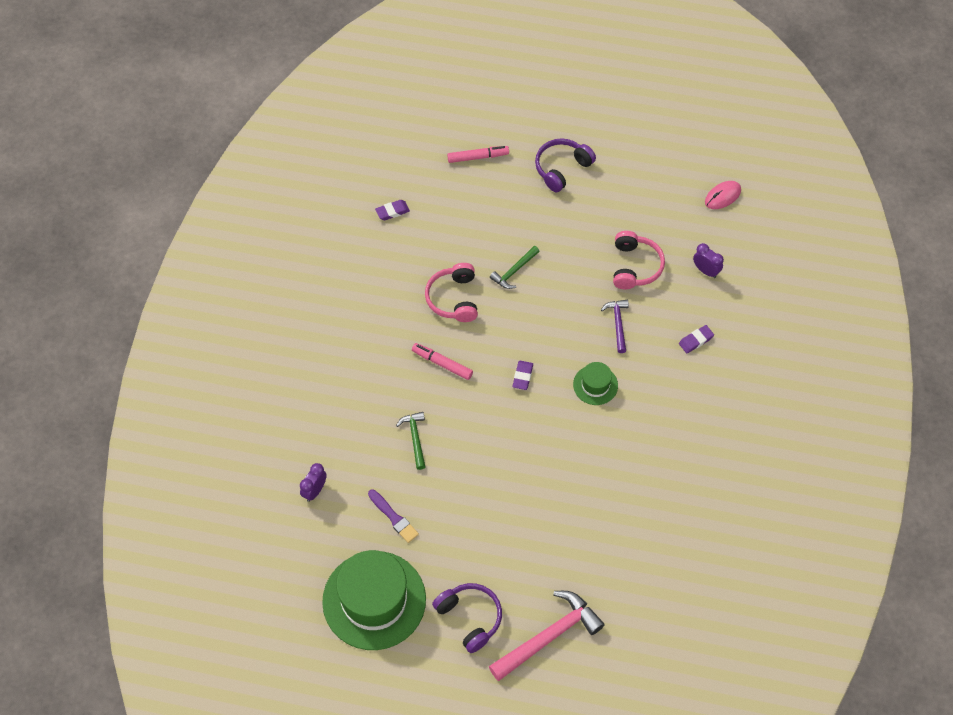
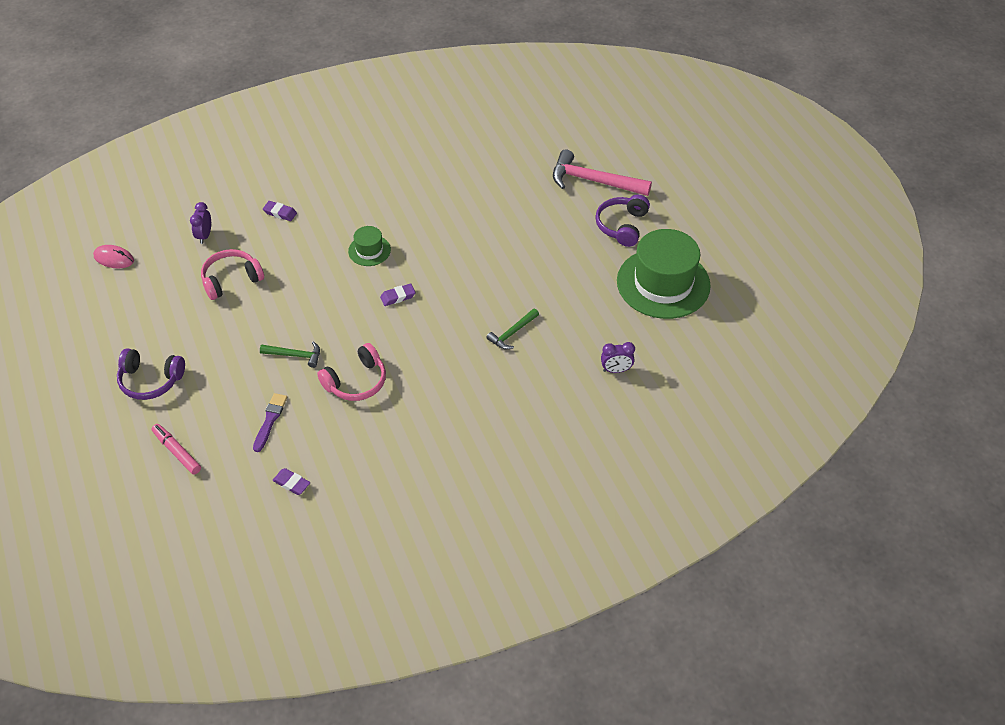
camera: 125 degrees left, 10 degrees down
purple brush [368,489,419,543] -> purple brush moved to [253,393,287,452]
pink marker [412,343,473,380] -> none
purple hammer [601,300,629,353] -> none

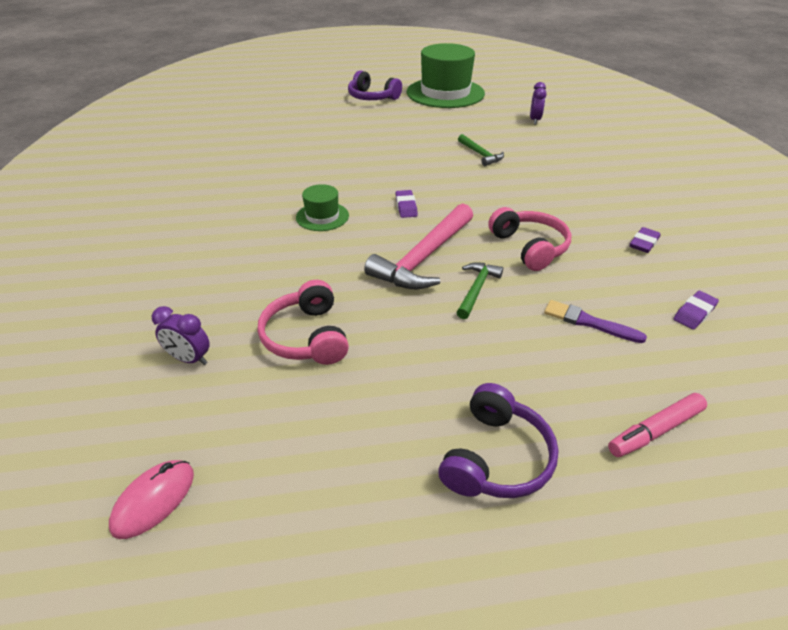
camera: 75 degrees left, 10 degrees down
purple eraser [263,201,297,221] -> purple eraser moved to [630,227,661,253]
pink hammer [553,149,652,196] -> pink hammer moved to [364,203,473,290]

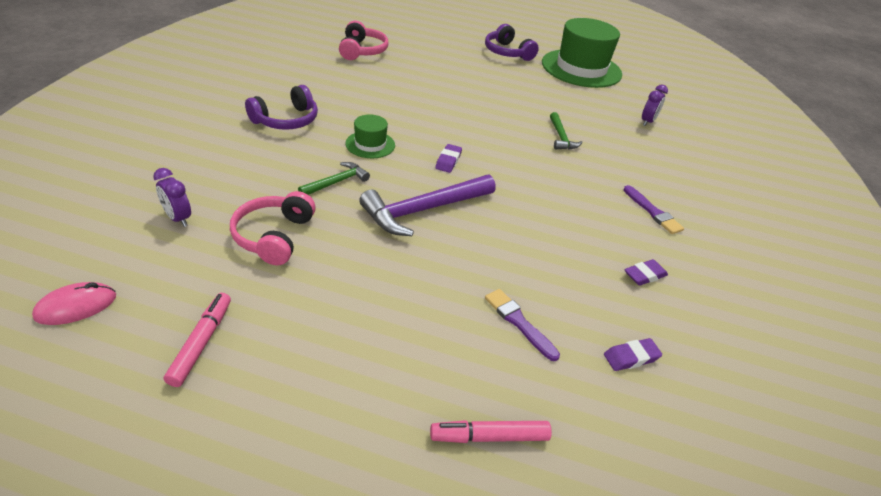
camera: 20 degrees right, 0 degrees up
pink hammer [364,203,473,290] -> purple hammer [359,174,496,236]
purple headphones [438,383,559,498] -> purple headphones moved to [245,85,318,130]
green hammer [456,262,503,319] -> green hammer moved to [298,162,370,195]
pink headphones [488,207,571,271] -> pink headphones moved to [339,21,389,60]
none -> pink marker [164,293,231,387]
none -> purple brush [624,185,684,234]

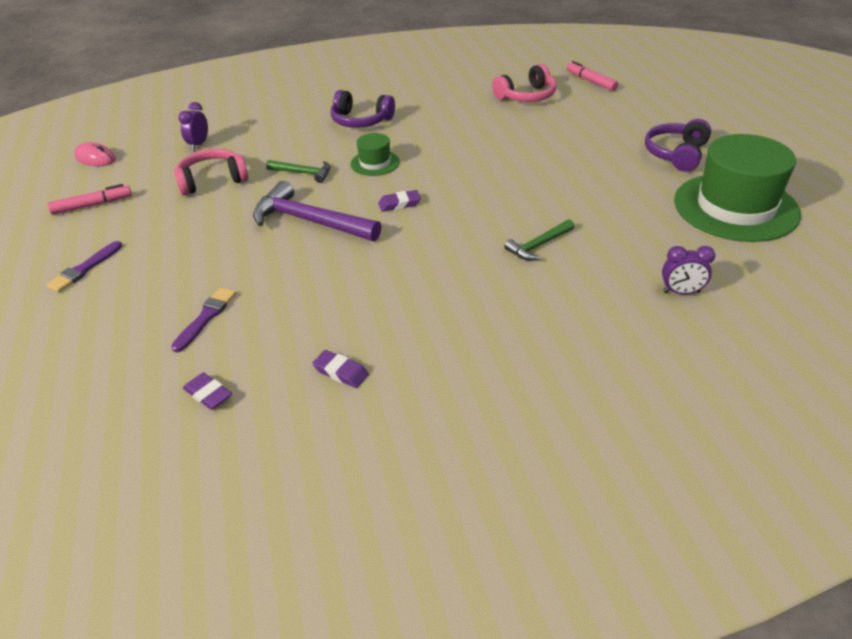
camera: 65 degrees right, 0 degrees up
pink marker [430,420,552,443] -> pink marker moved to [567,61,618,91]
purple brush [624,185,684,234] -> purple brush moved to [46,241,122,292]

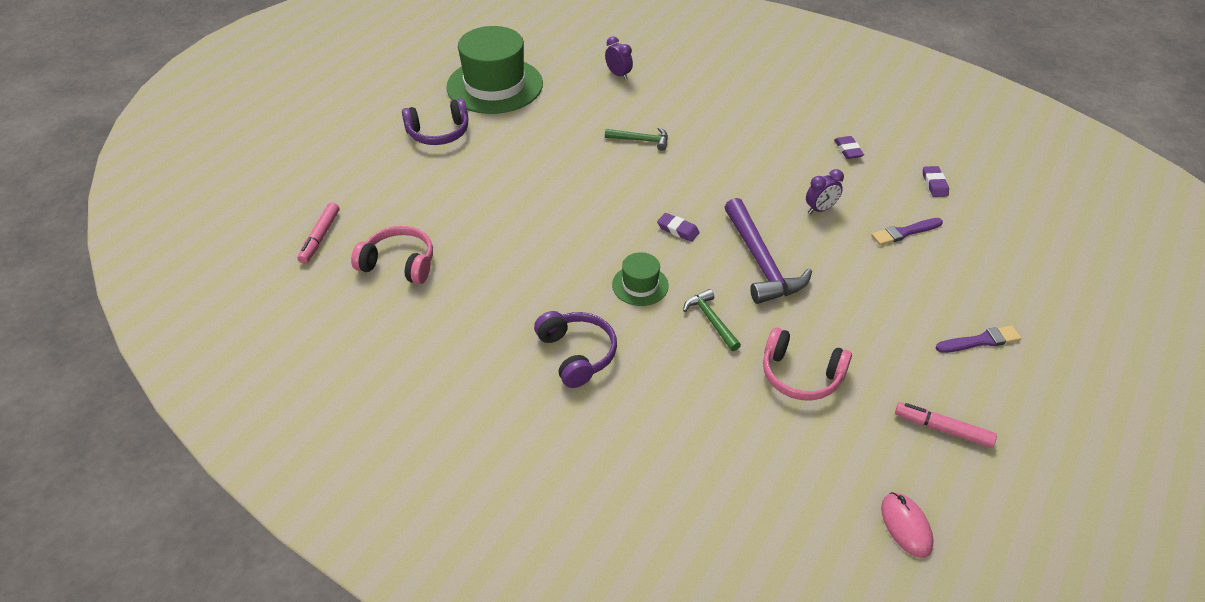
camera: 135 degrees left, 5 degrees up
purple clock [178,102,208,150] -> purple clock moved to [806,169,844,214]

